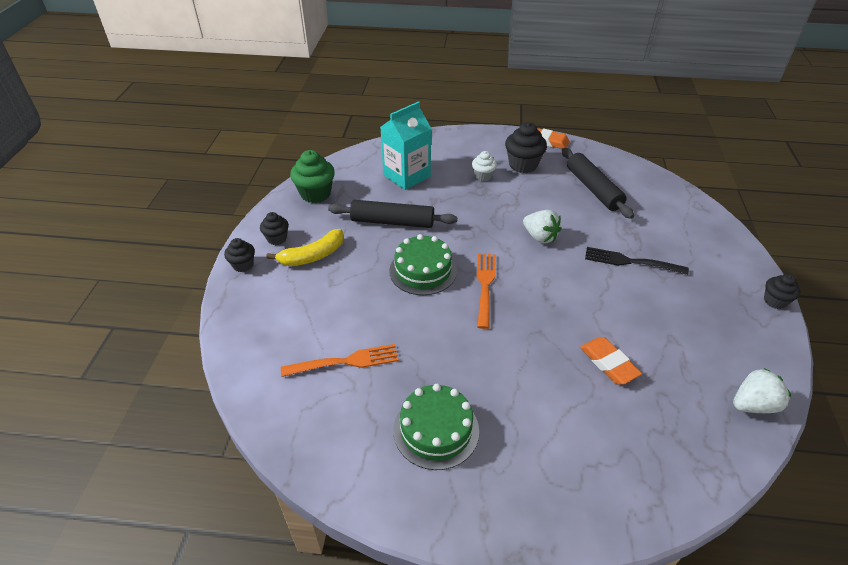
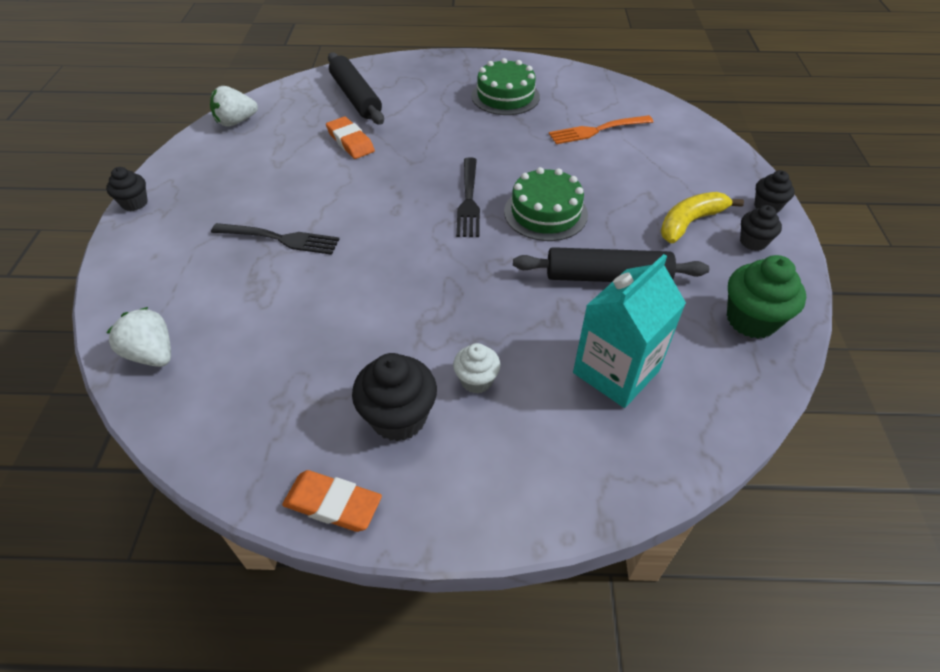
camera: 175 degrees right, 5 degrees up
orange fork [477,253,496,329] -> black fork [456,157,480,237]
white strawberry [523,210,561,244] -> white strawberry moved to [107,307,171,367]
black rolling pin [562,148,634,219] -> black rolling pin moved to [328,53,384,125]

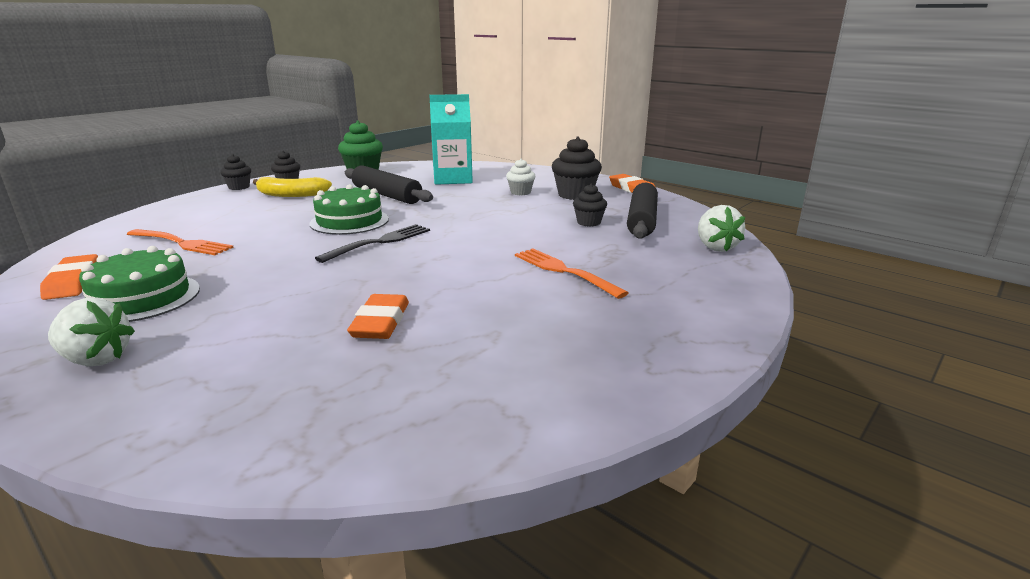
camera: 140 degrees left, 25 degrees down
black cupcake [106,167,148,211] -> black cupcake moved to [573,184,607,227]
white strawberry [210,86,258,127] -> white strawberry moved to [48,297,135,366]
black fork [211,223,339,255] -> orange fork [515,248,628,299]
black rolling pin [328,53,384,125] -> black rolling pin moved to [627,183,658,239]
none -> orange eraser [40,254,98,300]

